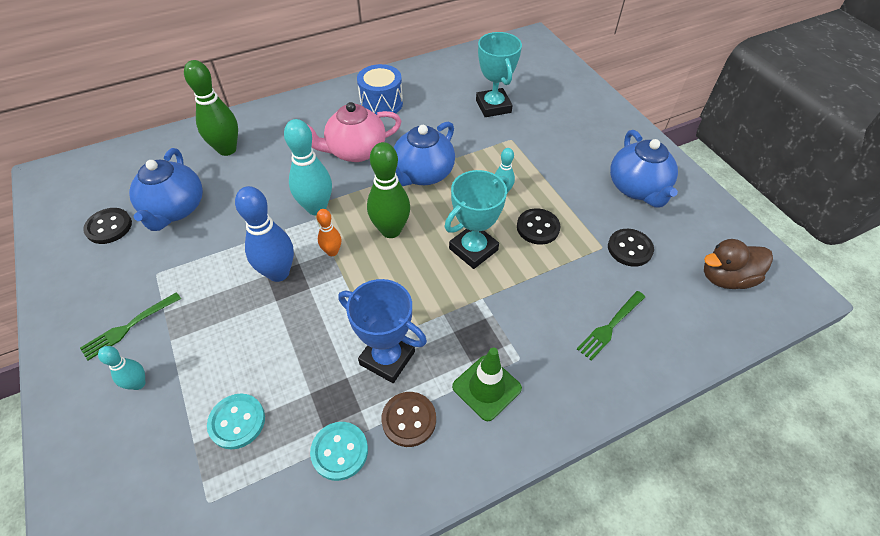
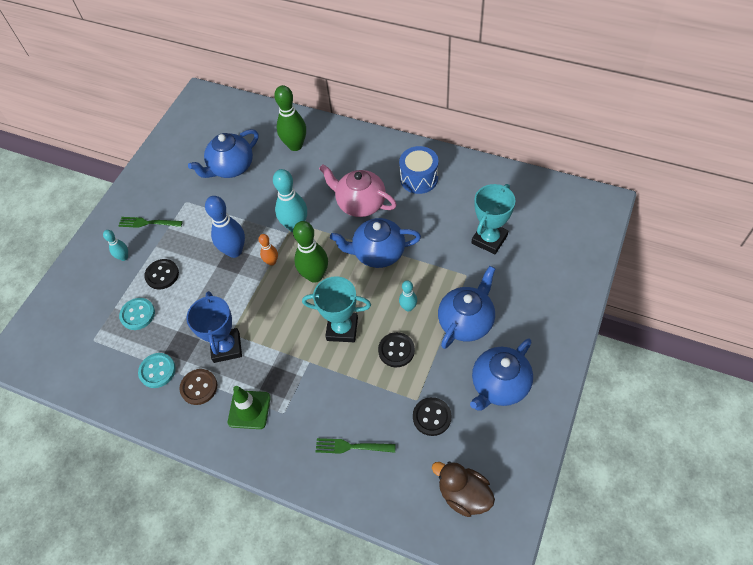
camera: 55 degrees right, 5 degrees up
black button [83,208,132,244] -> black button moved to [144,259,179,290]
none -> blue teapot [438,266,495,349]

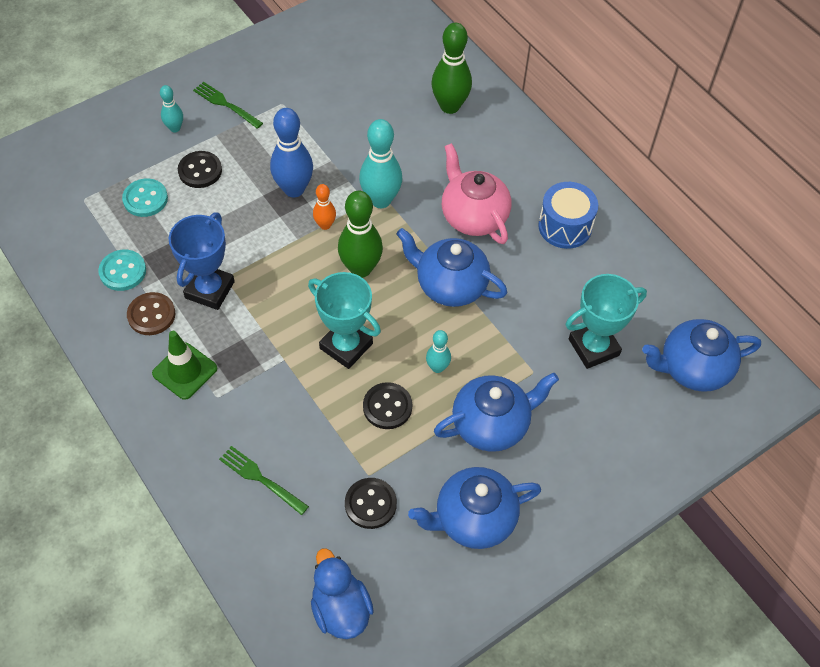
camera: 25 degrees right, 0 degrees up
blue teapot [188,129,258,178] -> blue teapot moved to [642,319,761,392]
brown duck [432,462,495,517] -> blue duck [311,548,374,639]

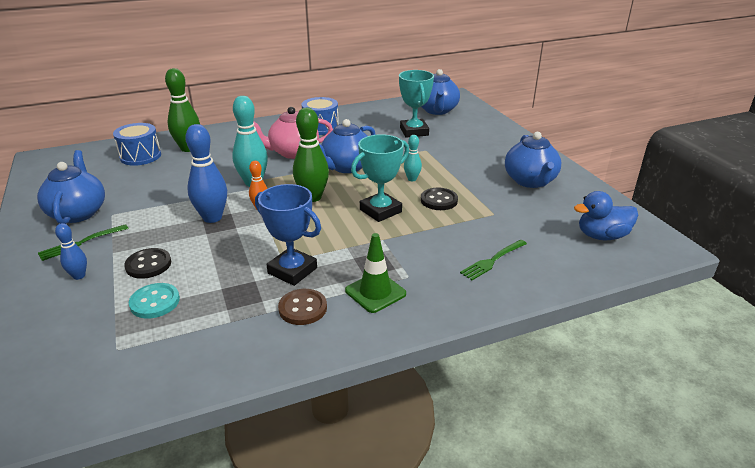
camera: 75 degrees left, 25 degrees down
turquoise button [98,250,146,291] -> none
turquoise bowling pin [160,85,183,132] -> blue bowling pin [55,223,87,280]
black button [345,478,397,529] -> none
blue teapot [434,373,559,452] -> blue teapot moved to [37,150,105,224]
none -> blue drum [113,123,161,166]

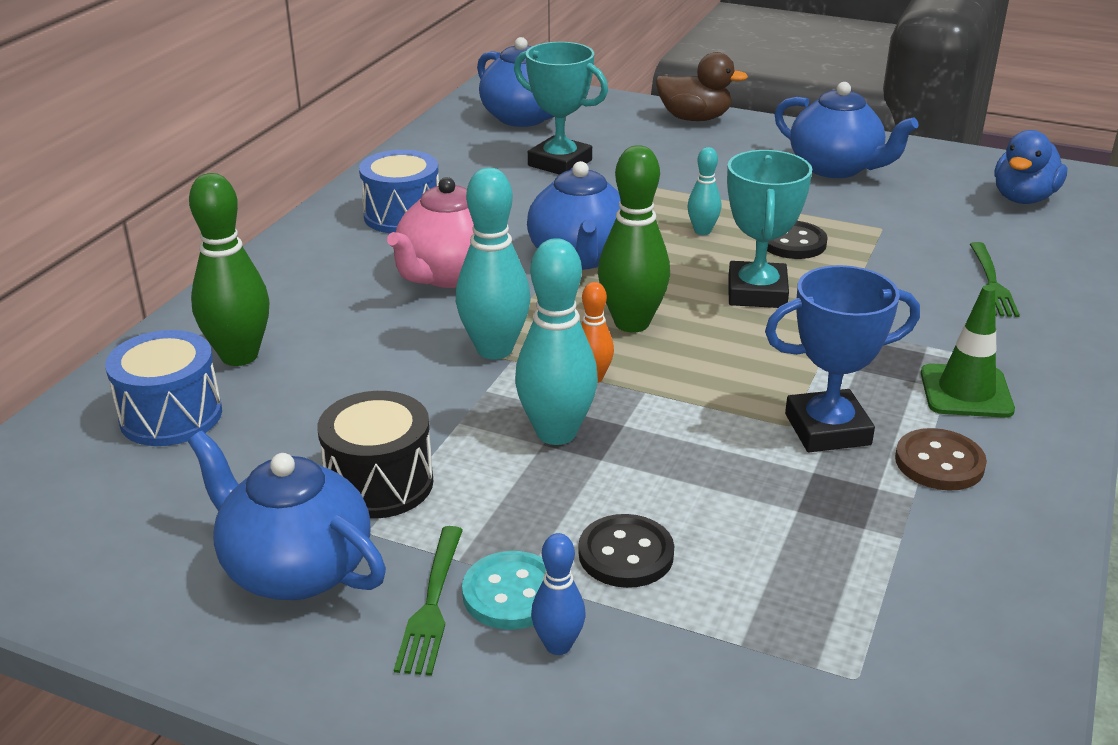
camera: 45 degrees left, 0 degrees up
turquoise button [129,283,180,319] -> turquoise button moved to [462,551,546,630]
blue bowling pin [185,124,227,223] -> turquoise bowling pin [515,238,598,445]
none -> black drum [318,391,433,519]
none -> brown duck [656,52,748,121]

